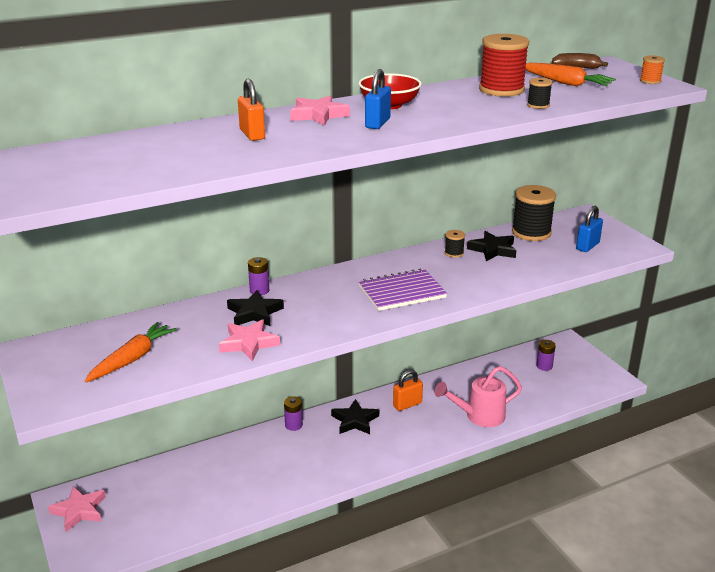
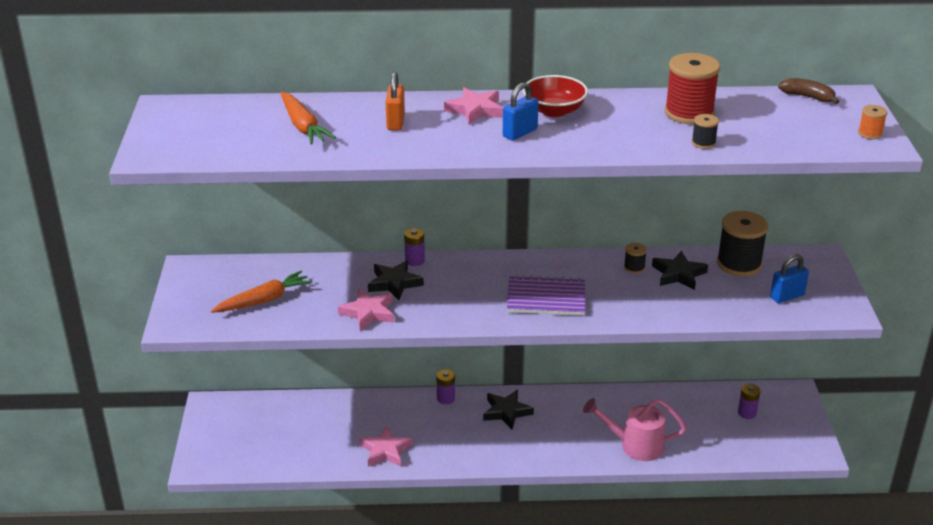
camera: 25 degrees right, 5 degrees up
pink star [48,486,106,532] -> pink star moved to [359,426,413,467]
orange padlock [393,370,423,411] -> none
orange carrot [525,63,616,86] -> orange carrot moved to [281,92,336,145]

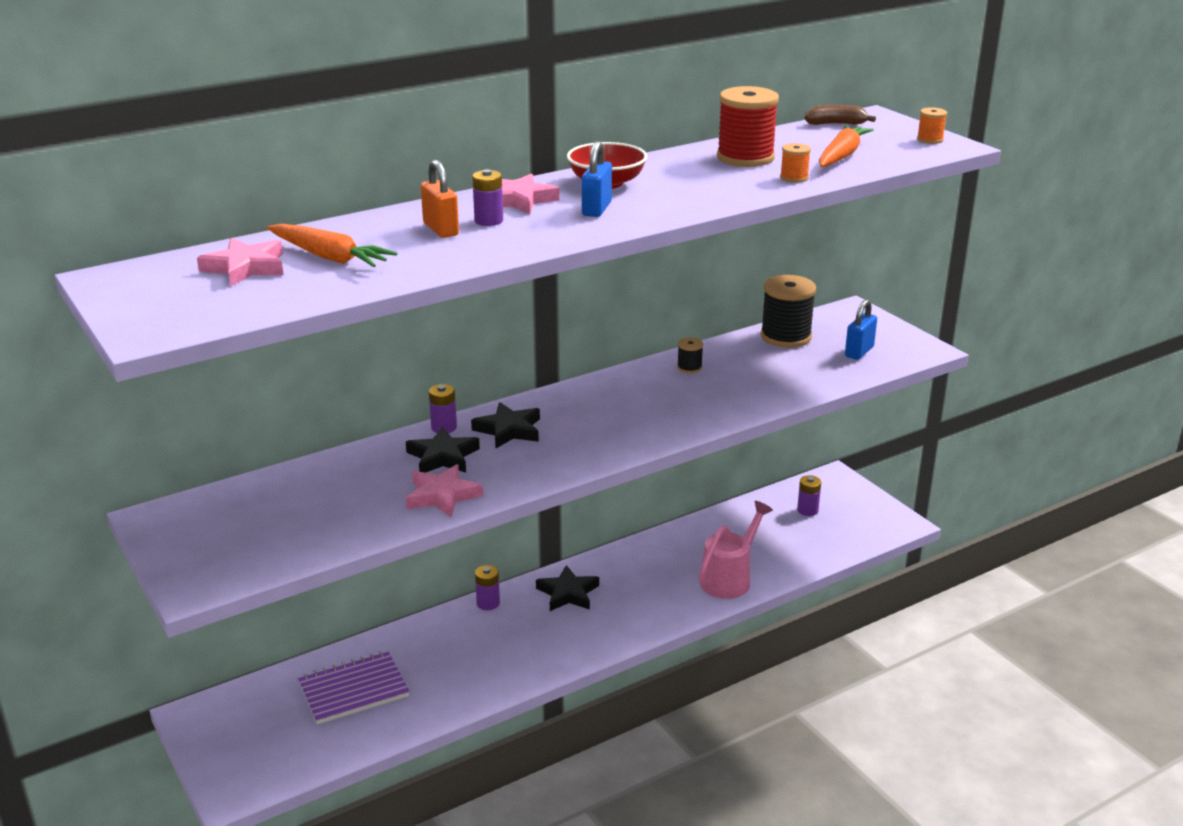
camera: 30 degrees left, 5 degrees down
orange carrot [211,271,312,313] -> orange carrot moved to [819,125,874,167]
pink star [359,426,413,467] -> pink star moved to [197,238,284,286]
purple notebook [507,274,585,316] -> purple notebook moved to [297,650,410,724]
pink watering can [583,398,687,461] -> pink watering can turned 150 degrees clockwise [699,501,773,599]
black star [652,251,708,290] -> black star moved to [471,402,540,449]
black spool [692,114,719,149] -> orange spool [780,143,811,183]
none -> purple battery [472,169,503,226]

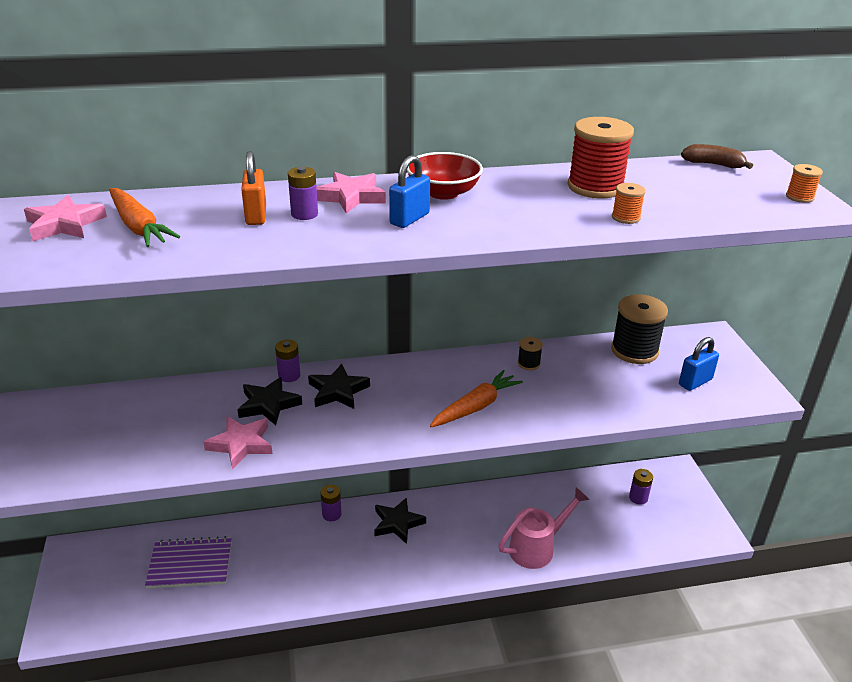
camera: 20 degrees right, 5 degrees up
orange carrot [819,125,874,167] -> orange carrot moved to [430,370,523,427]

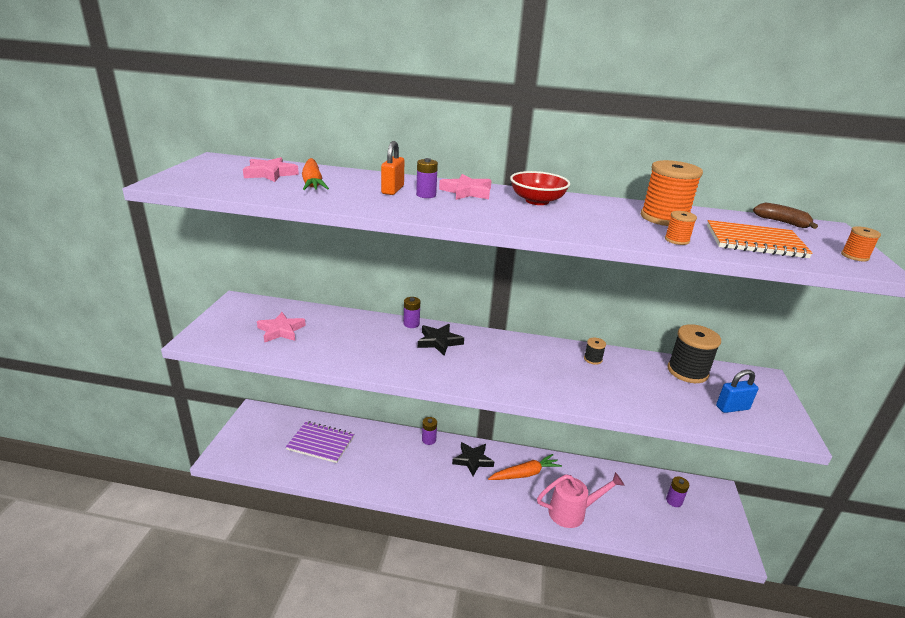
camera: 20 degrees right, 5 degrees down
pink star [203,416,273,469] -> pink star moved to [257,312,306,343]
black star [237,377,302,425] -> none
blue padlock [389,155,430,228] -> none
orange carrot [430,370,523,427] -> orange carrot moved to [488,454,562,480]
red spool [568,117,634,198] -> orange spool [641,160,703,226]
none -> orange notebook [707,220,813,258]

